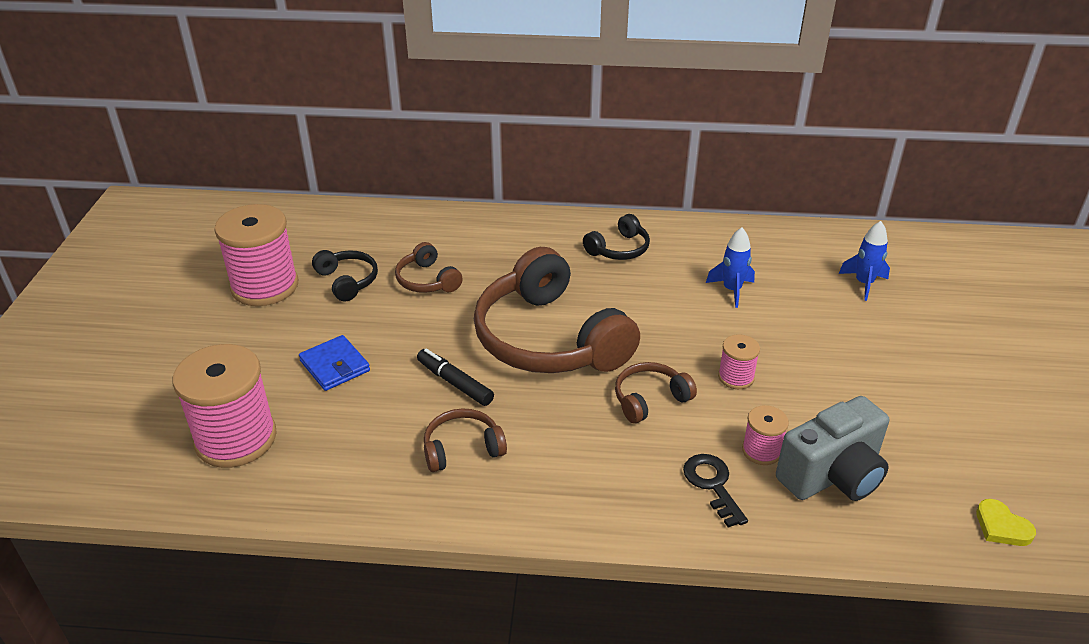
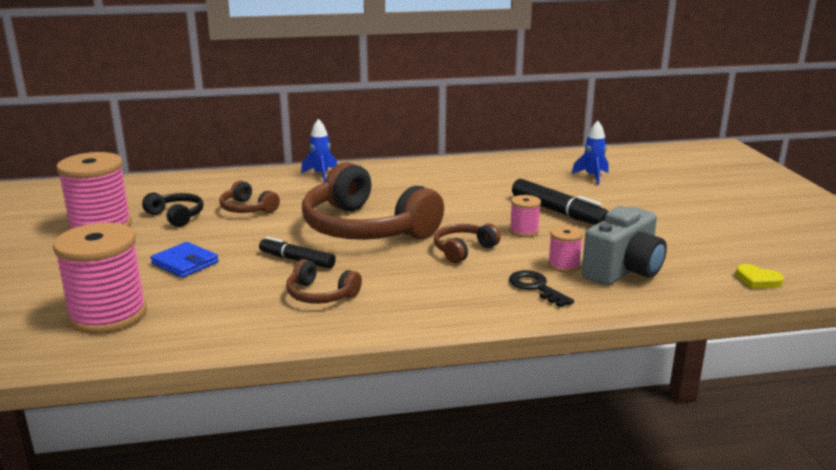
camera: 15 degrees left, 15 degrees down
brown headphones [424,408,507,472] -> brown headphones turned 120 degrees counterclockwise [286,259,362,304]
black headphones [583,214,650,260] -> none
blue rocket [706,227,755,308] -> blue rocket moved to [301,119,337,182]
none -> black marker [512,179,609,225]

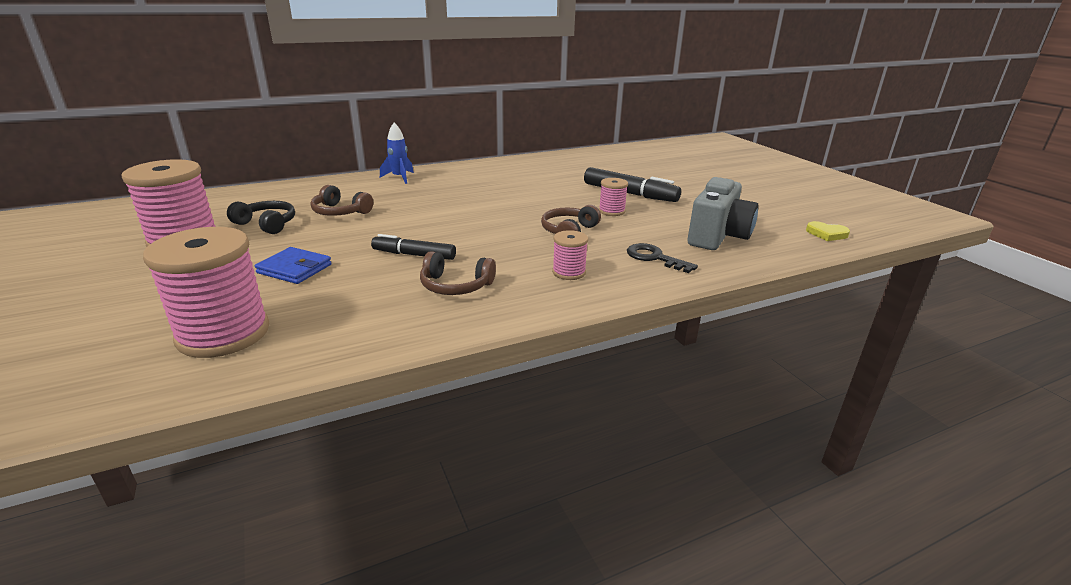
camera: 15 degrees left, 5 degrees up
brown headphones [302,162,444,240] -> none
pink spool [548,226,583,273] -> pink spool moved to [552,230,588,280]
blue rocket [572,121,609,185] -> none

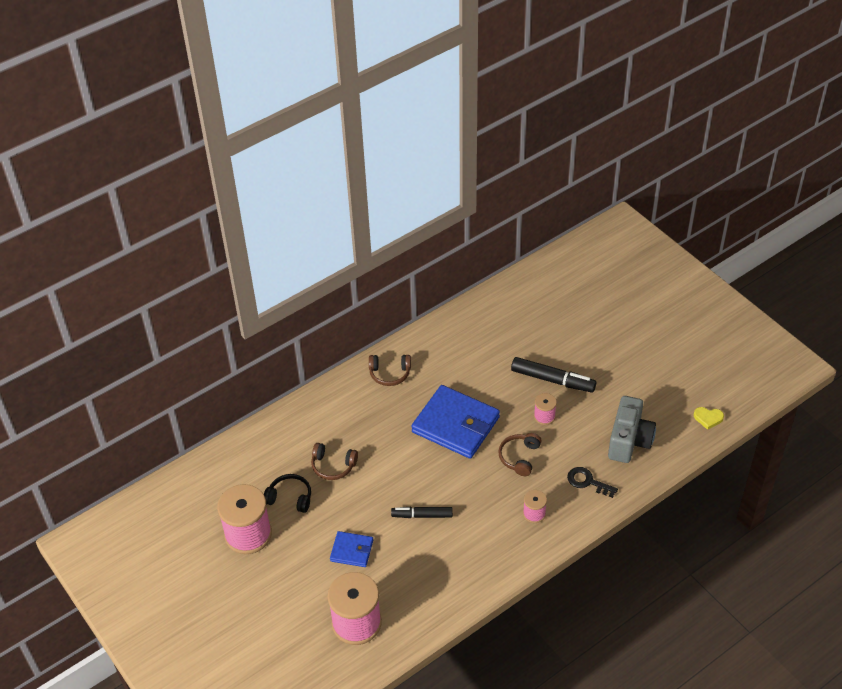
camera: 10 degrees left, 20 degrees up
blue rocket [380,123,414,184] -> none
brown headphones [420,251,496,295] -> brown headphones moved to [369,355,411,386]
none -> blue wallet [411,385,500,459]

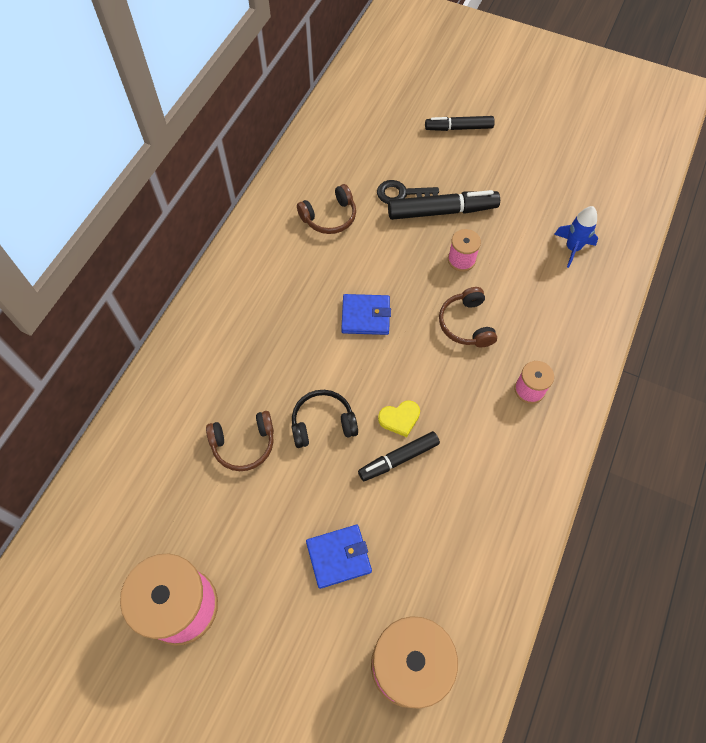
camera: 30 degrees left, 15 degrees up
black headphones [264,474,311,513] -> black headphones moved to [292,390,358,448]
brown headphones [369,355,411,386] -> brown headphones moved to [297,184,356,234]
blue wallet [411,385,500,459] -> blue wallet [341,294,391,335], size x0.50
black key [567,467,618,498] -> black key moved to [377,180,439,204]
grey camera [608,396,656,463] -> blue rocket [554,206,598,268]
yellow heart [694,407,724,430] -> yellow heart moved to [378,400,420,437]
none -> black marker [425,116,495,131]

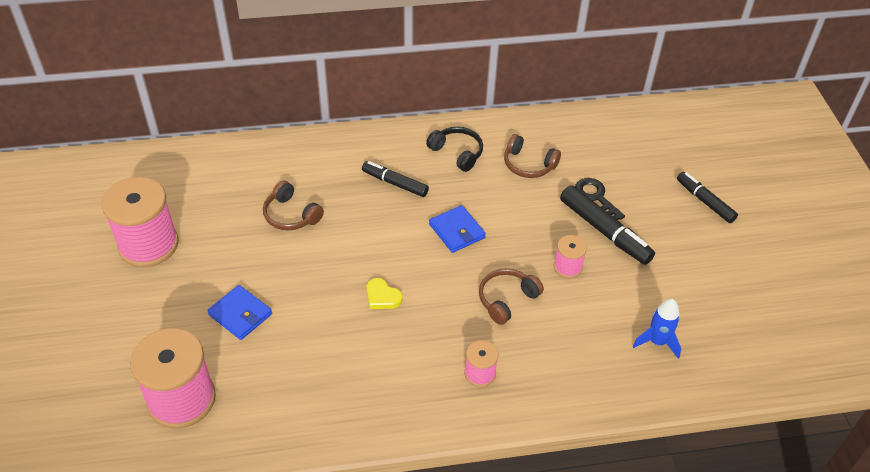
camera: 55 degrees right, 15 degrees down
black headphones [292,390,358,448] -> black headphones moved to [426,127,483,172]
black marker [358,431,440,481] -> black marker moved to [362,161,429,197]

